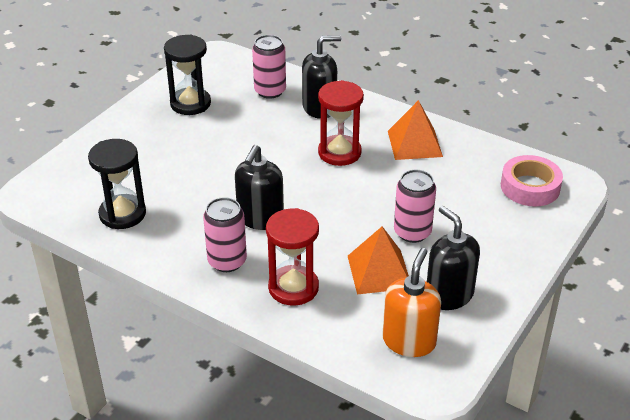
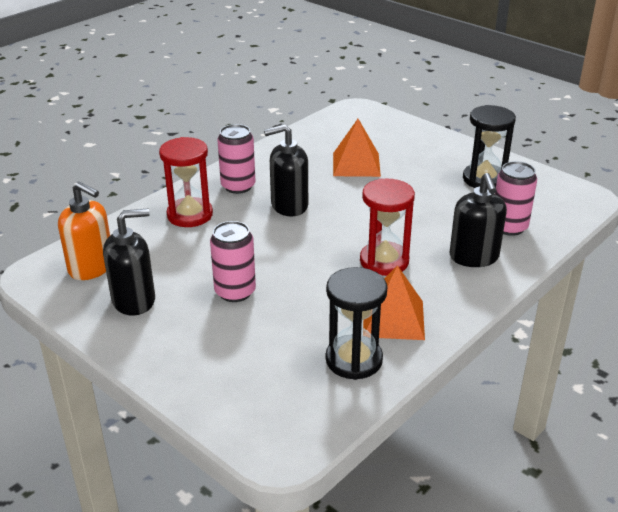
camera: 100 degrees right, 5 degrees down
black hourglass [88,139,146,229] -> black hourglass moved to [326,267,388,380]
black soap dispenser [235,145,284,230] -> black soap dispenser turned 45 degrees counterclockwise [264,124,308,217]
orange pyramid [348,226,409,295] -> orange pyramid moved to [333,119,381,177]
pink tape [501,155,563,206] -> none

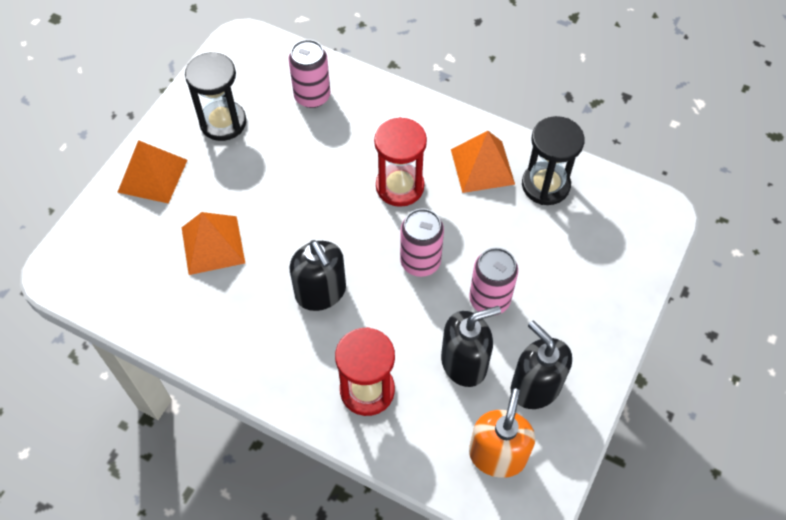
camera: 105 degrees left, 25 degrees up
pink can [217,124,255,194] -> pink can moved to [400,209,444,277]
black soap dispenser [449,173,507,267] -> black soap dispenser moved to [441,306,501,387]
none -> orange pyramid [117,140,187,204]

